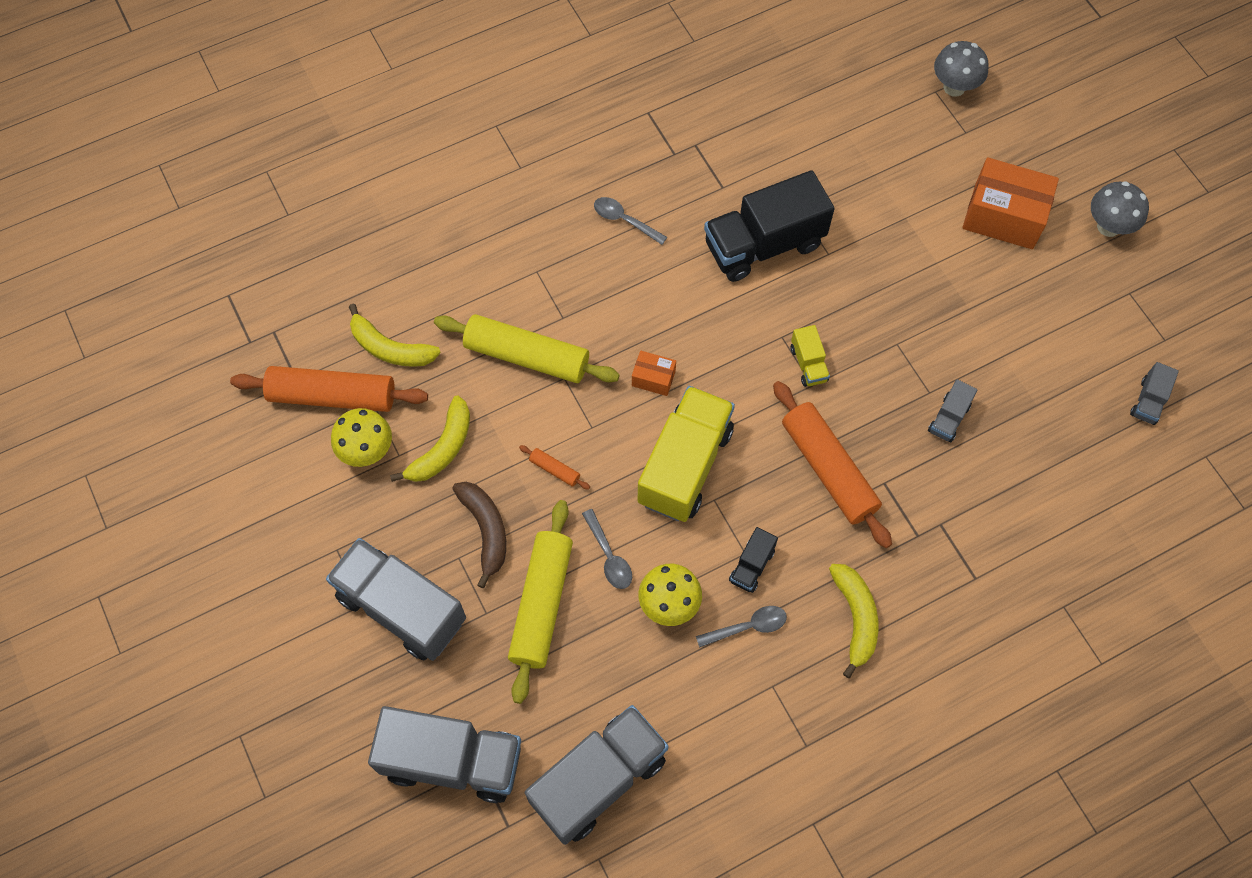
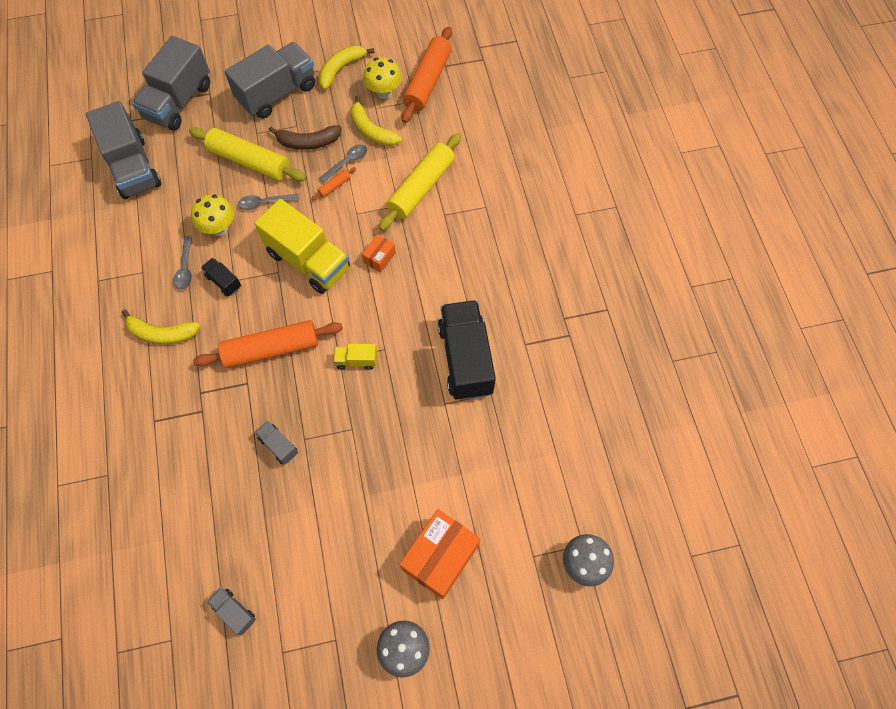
camera: 105 degrees right, 0 degrees up
yellow banana [349,304,441,367] -> yellow banana moved to [319,46,374,90]
grey spoon [594,197,667,245] -> grey spoon moved to [319,144,367,183]

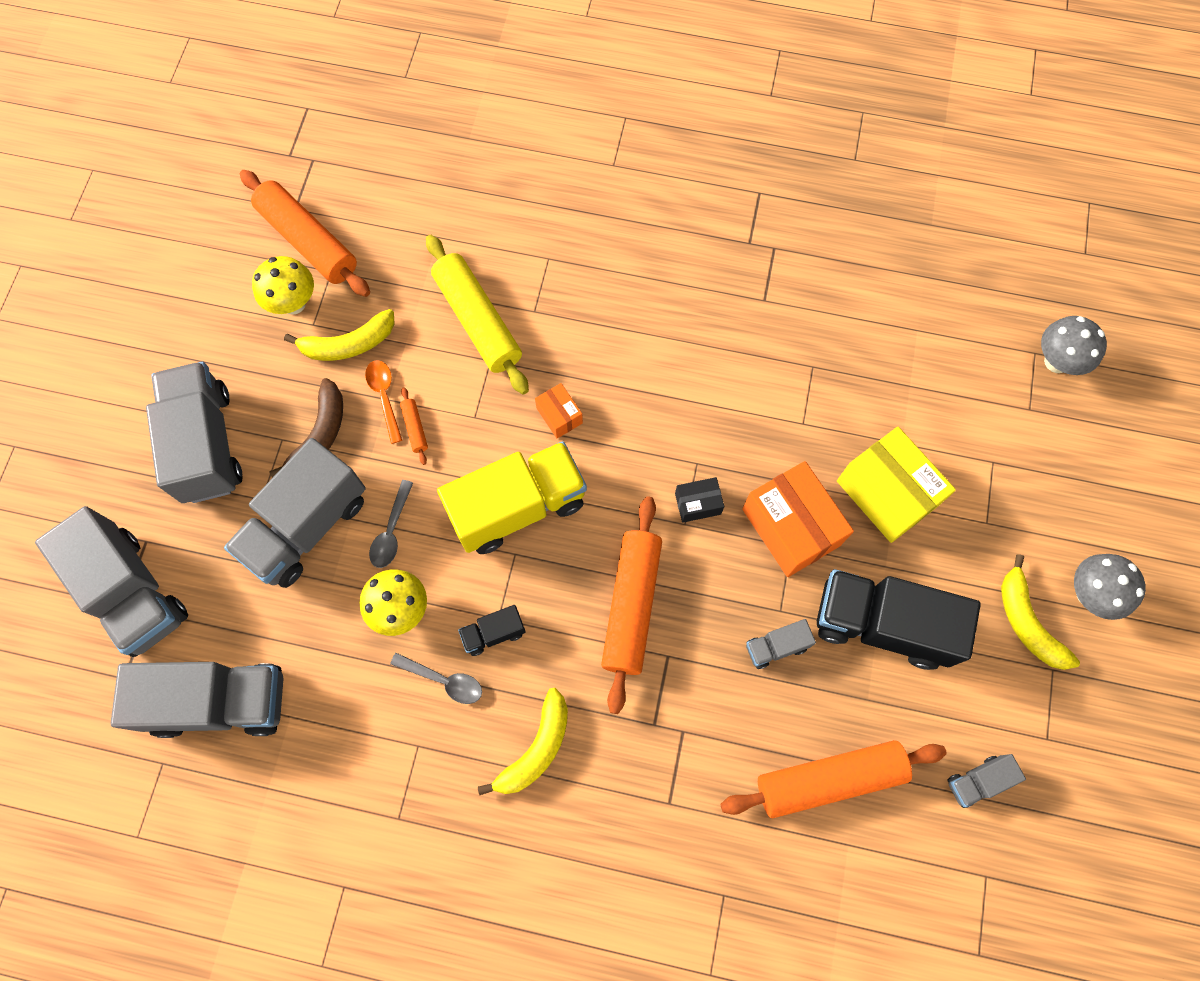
camera: 65 degrees left, 5 degrees up
yellow rolling pin [189,127,306,181] -> grey truck [224,438,366,588]
yellow banana [319,46,374,90] -> yellow banana moved to [1001,554,1080,670]
grey spoon [319,144,367,183] -> orange spoon [365,360,402,444]
yellow truck [333,344,377,370] -> black box [675,477,724,523]
orange box [400,509,480,599] -> orange box moved to [742,461,854,577]
black truck [438,300,496,400] -> black truck moved to [817,569,981,670]
none -> orange rolling pin [720,740,947,818]
none -> yellow box [837,427,956,543]

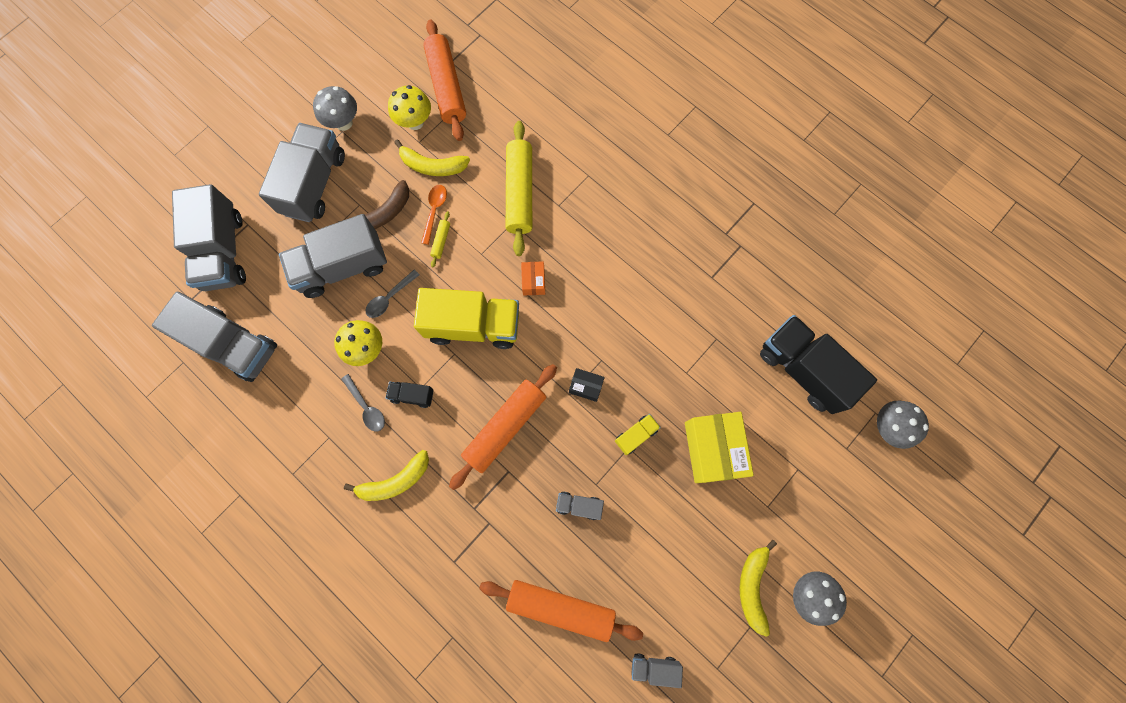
camera: 30 degrees right, 5 degrees up
orange rolling pin [400,387,428,465] -> yellow rolling pin [430,211,450,267]
orange box [742,461,854,577] -> yellow truck [615,414,661,455]
black truck [817,569,981,670] -> black truck moved to [760,315,877,414]
none -> grey mushroom [313,86,357,131]

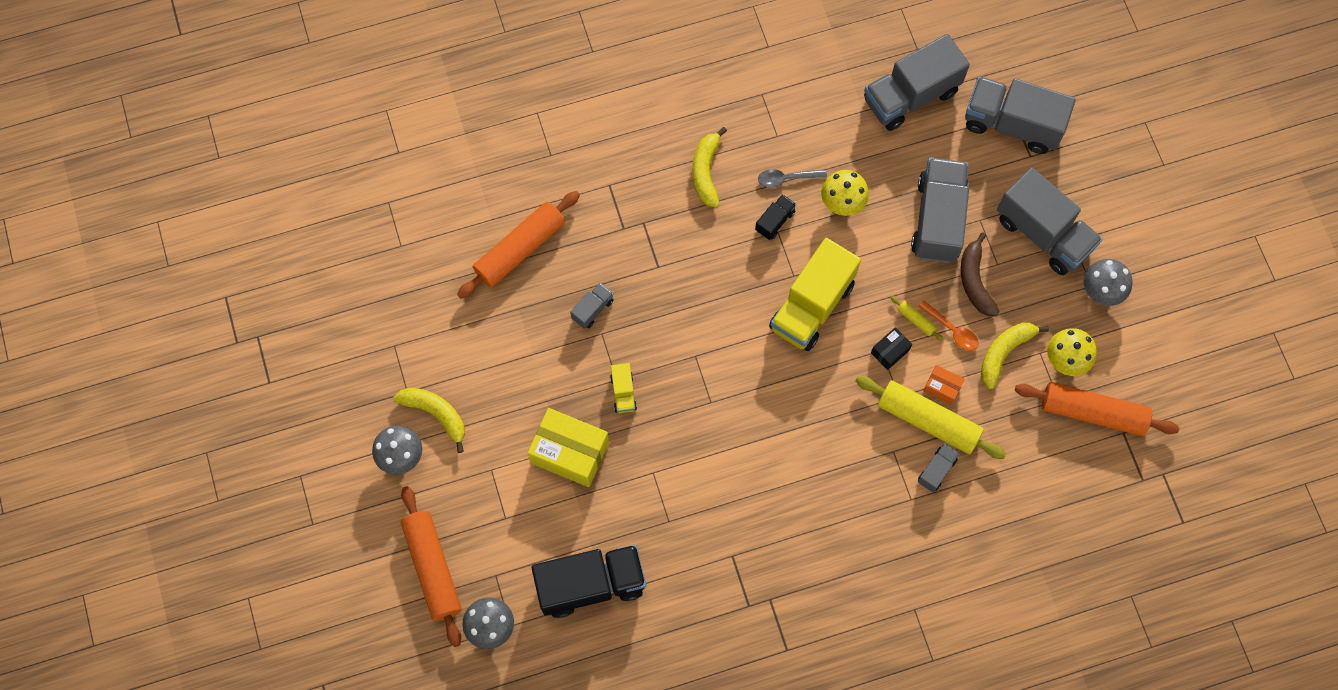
camera: 120 degrees right, 5 degrees down
grey spoon [365,270,420,318] -> none
orange rolling pin [449,364,557,490] -> orange rolling pin moved to [401,486,462,647]
orange box [521,261,545,296] -> orange box moved to [923,365,964,405]
black box [569,368,605,402] -> black box moved to [871,327,912,370]
grey truck [631,653,683,688] -> grey truck moved to [918,443,960,492]

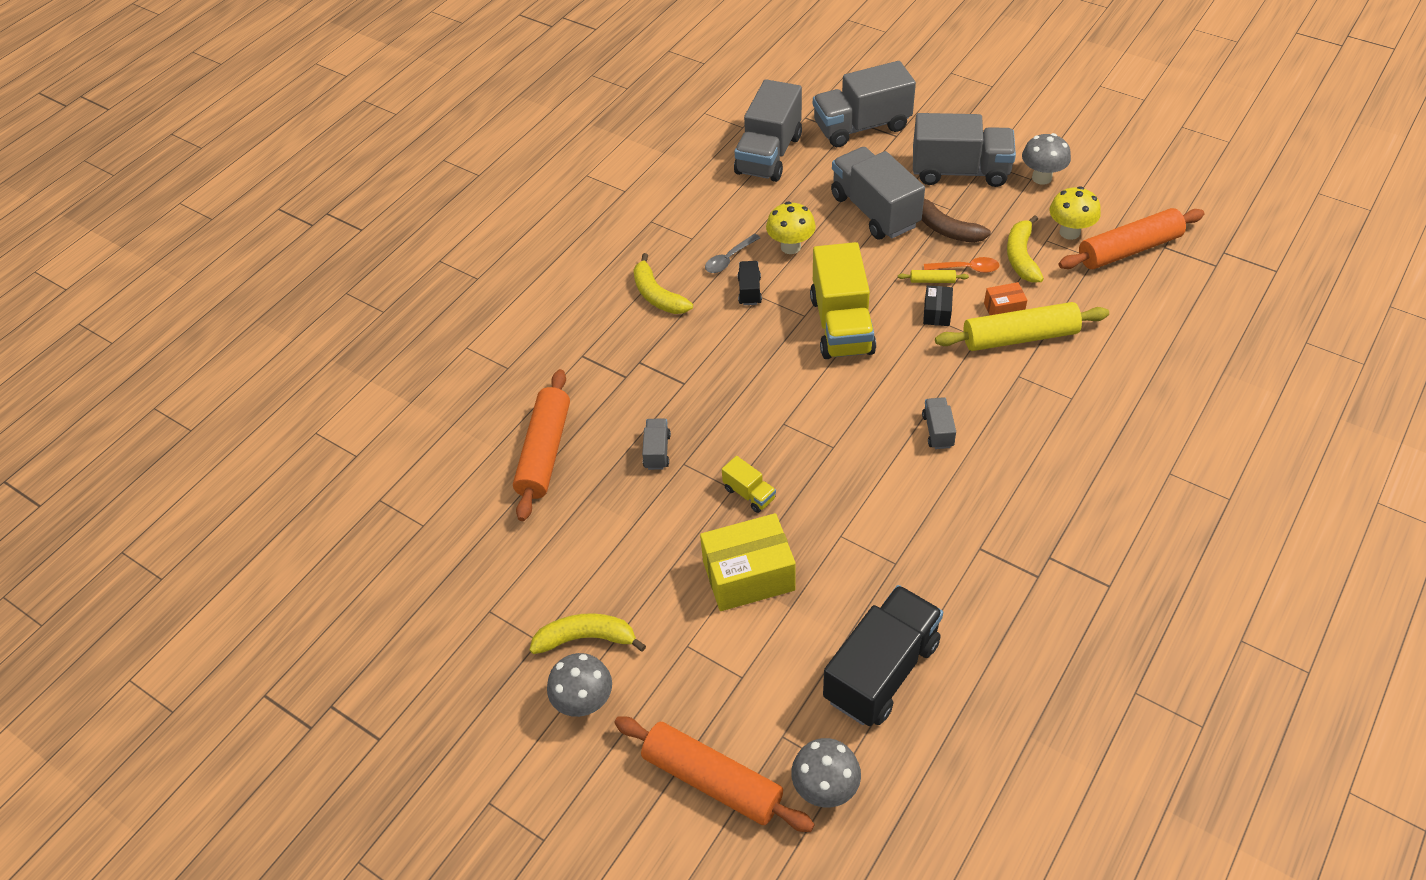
camera: 35 degrees left, 20 degrees down
grey truck [918,443,960,492] -> grey truck moved to [922,397,956,449]

